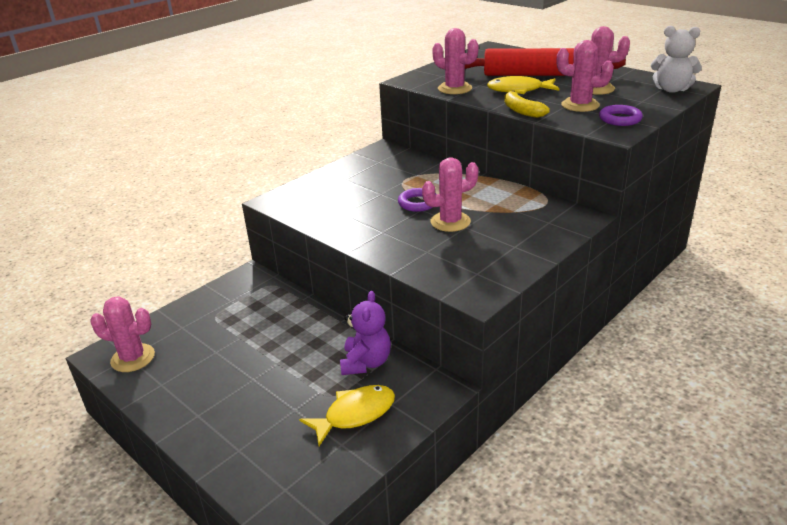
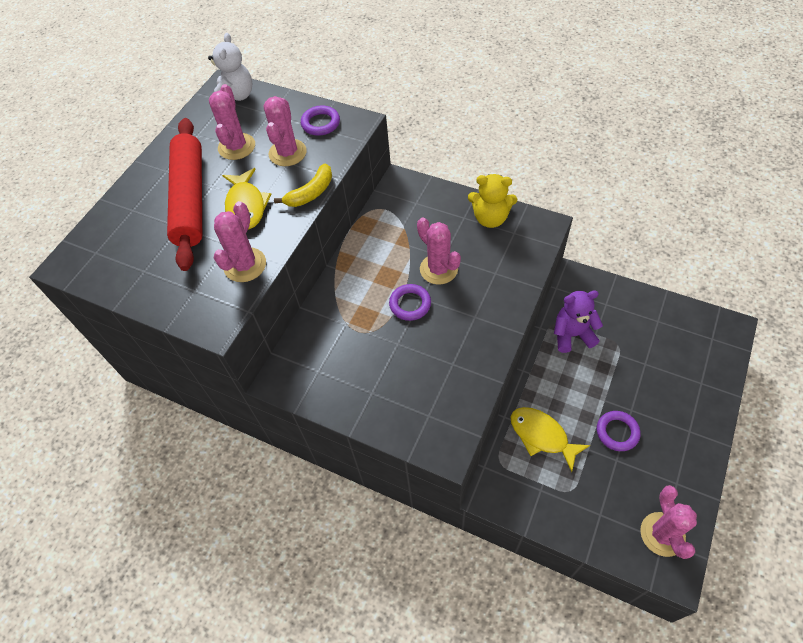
camera: 105 degrees left, 25 degrees up
yellow fish [299,385,395,446] -> yellow fish moved to [510,407,590,472]
none -> yellow teddy bear [468,174,517,228]
none -> purple ring [597,411,641,451]

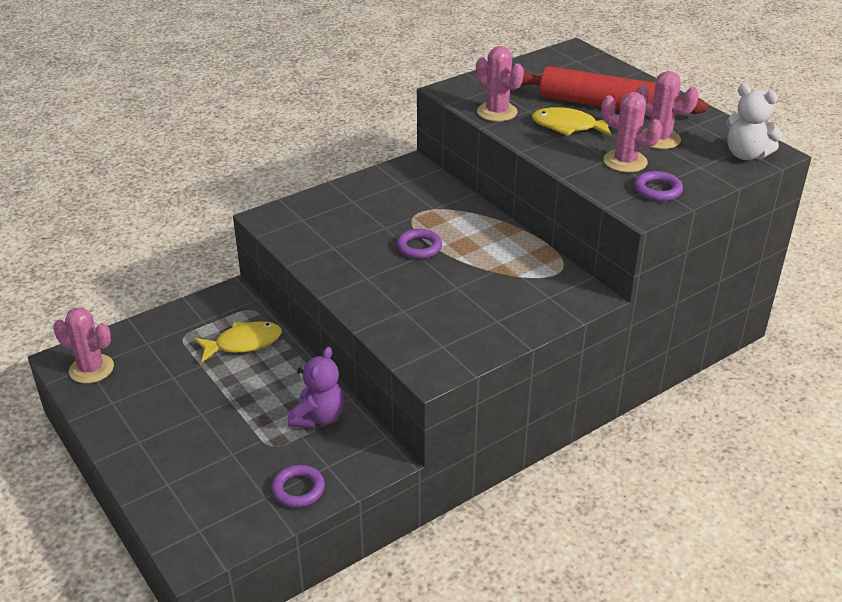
camera: 115 degrees right, 20 degrees down
yellow banana [274,164,332,207] -> none
pink cactus [417,217,461,285] -> none
yellow teddy bear [468,174,517,228] -> none
purple ring [597,411,641,451] -> purple ring moved to [271,465,325,508]

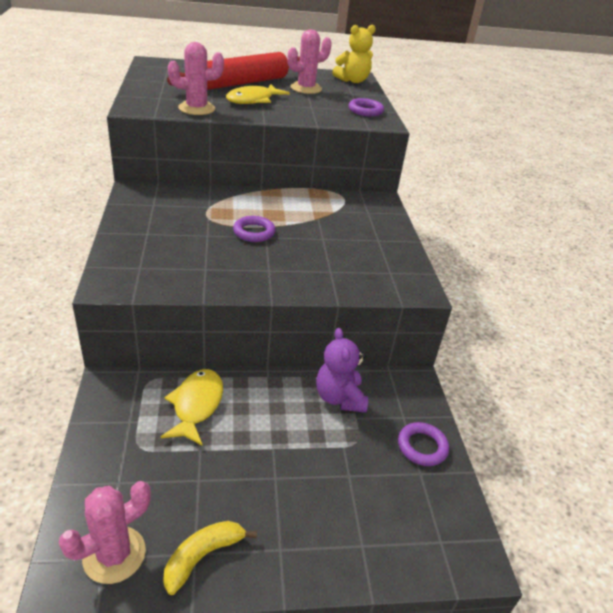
camera: 65 degrees left, 0 degrees up
purple teddy bear [288,347,344,428] -> purple teddy bear turned 150 degrees counterclockwise [316,328,368,413]
pink cactus [601,92,662,173] -> none
white teddy bear [726,84,783,160] -> yellow teddy bear [332,25,376,83]
none -> yellow banana [163,521,257,595]

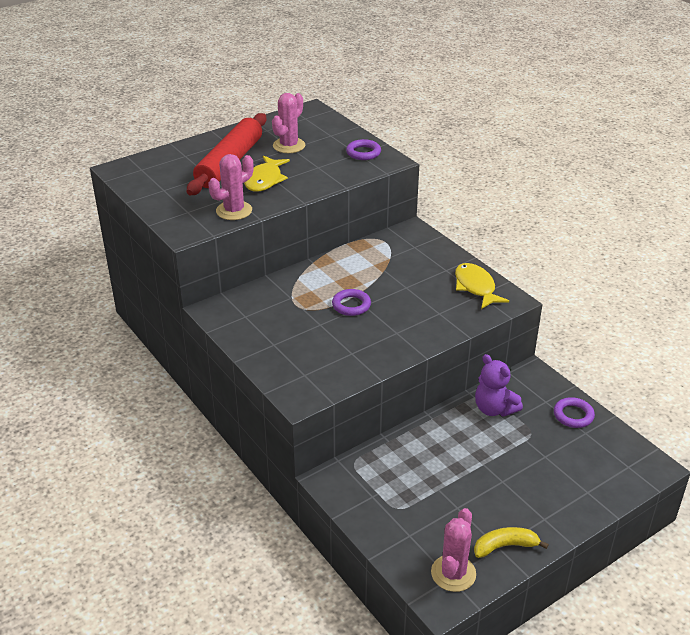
camera: 25 degrees left, 0 degrees up
yellow fish [160,369,223,446] -> yellow fish moved to [455,263,509,309]
yellow banana [163,521,257,595] -> yellow banana turned 60 degrees clockwise [474,527,549,558]
yellow teddy bear [332,25,376,83] -> none

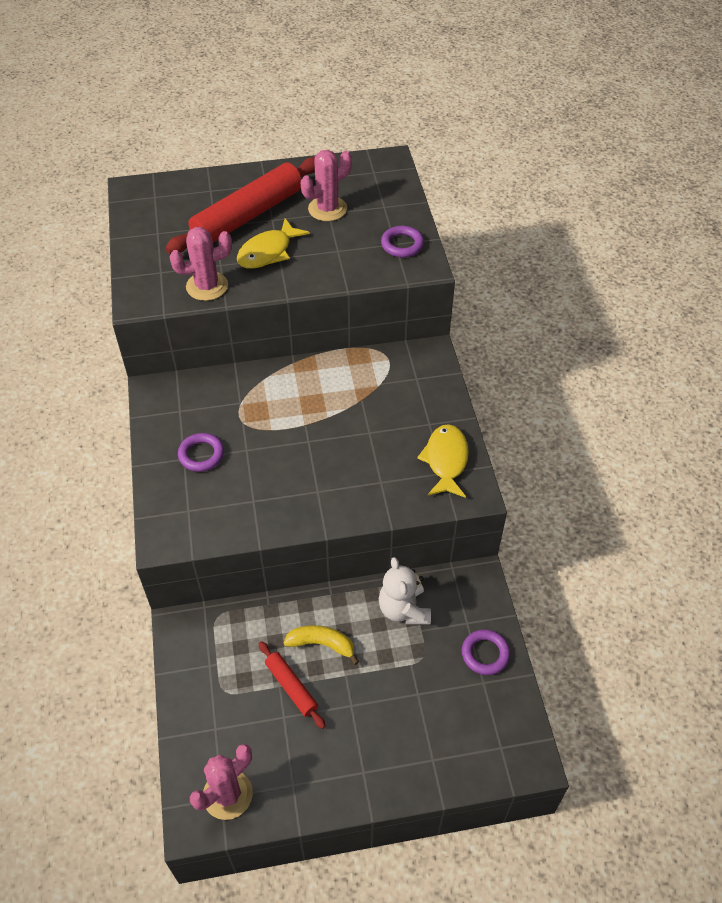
camera: 25 degrees right, 15 degrees up
purple ring [332,289,371,316] -> purple ring moved to [178,433,224,472]
yellow banana [474,527,549,558] -> yellow banana moved to [283,625,359,665]
purple teddy bear [475,354,523,417] -> white teddy bear [379,557,431,625]
none -> red rolling pin [258,641,326,729]

